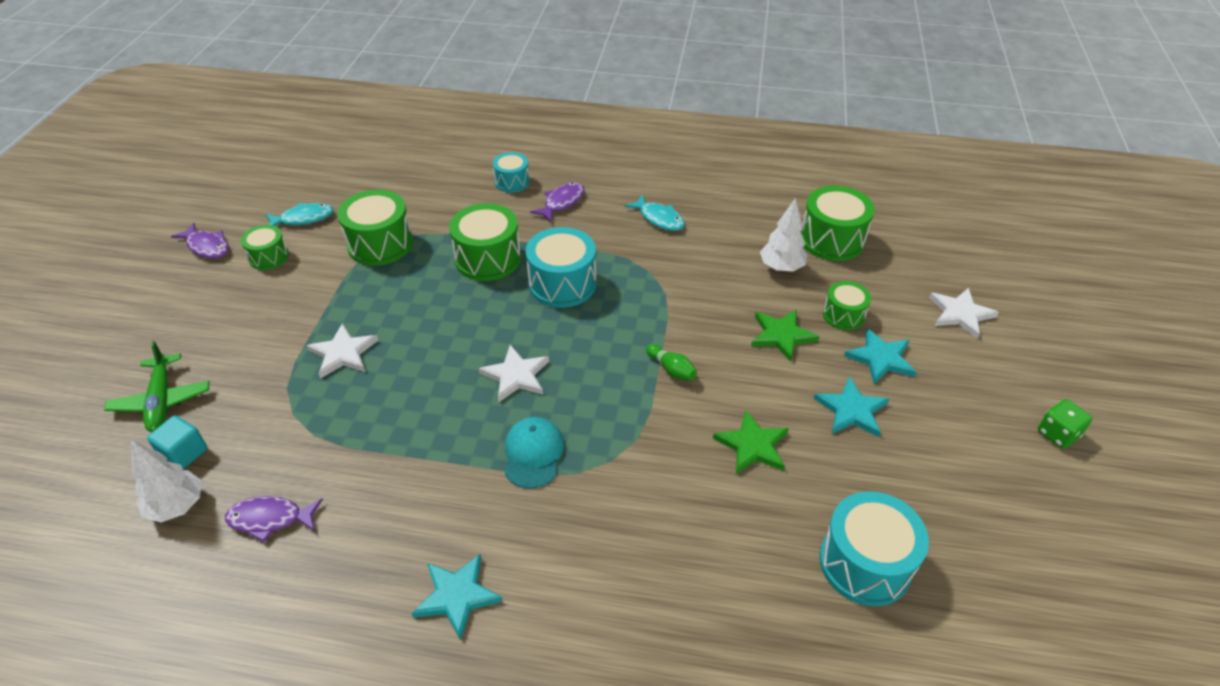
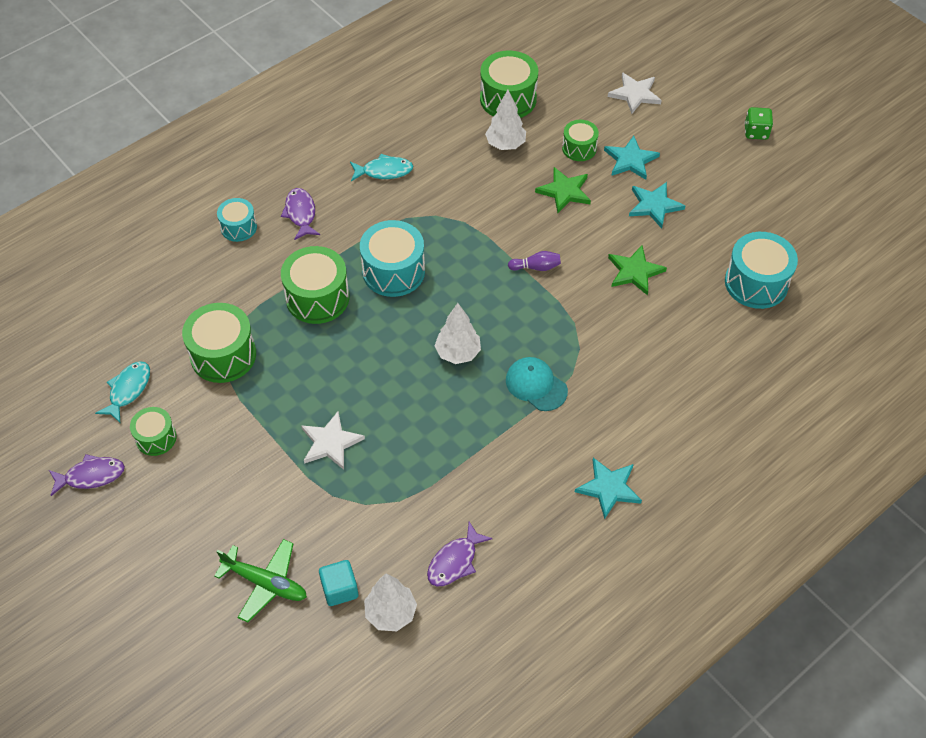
camera: 50 degrees left, 10 degrees up
white star [479,345,549,402] -> white tree [435,303,481,364]
green bowling pin [646,344,697,380] -> purple bowling pin [508,251,561,271]

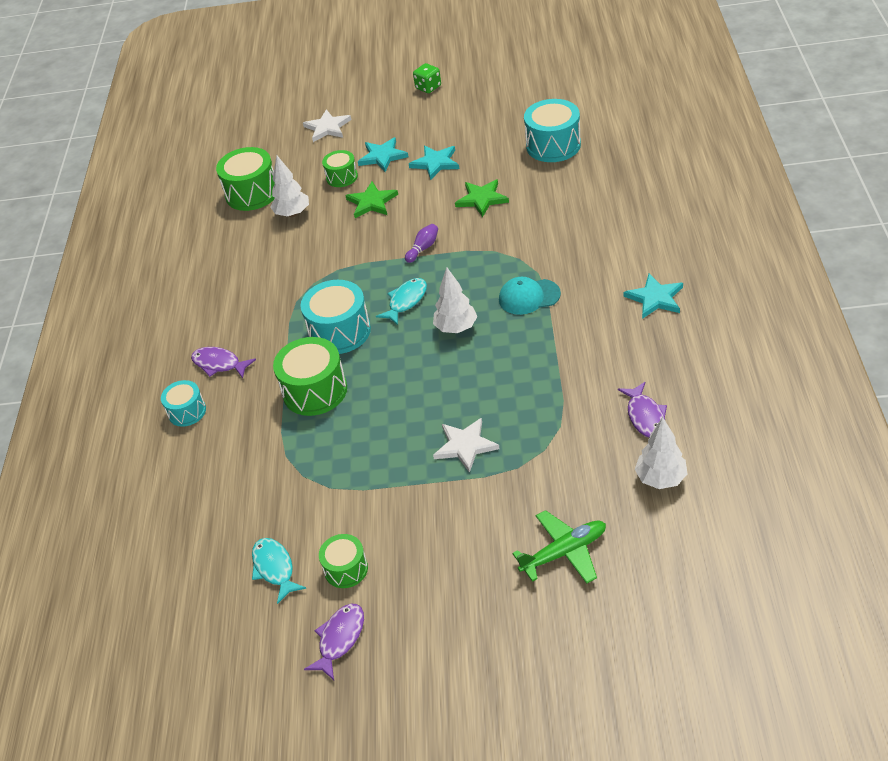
camera: 45 degrees left, 10 degrees down
green drum [182,303,256,383] -> none
turquoise cube [319,560,358,606] -> none
turquoise fish [350,154,413,181] -> turquoise fish moved to [376,278,427,325]

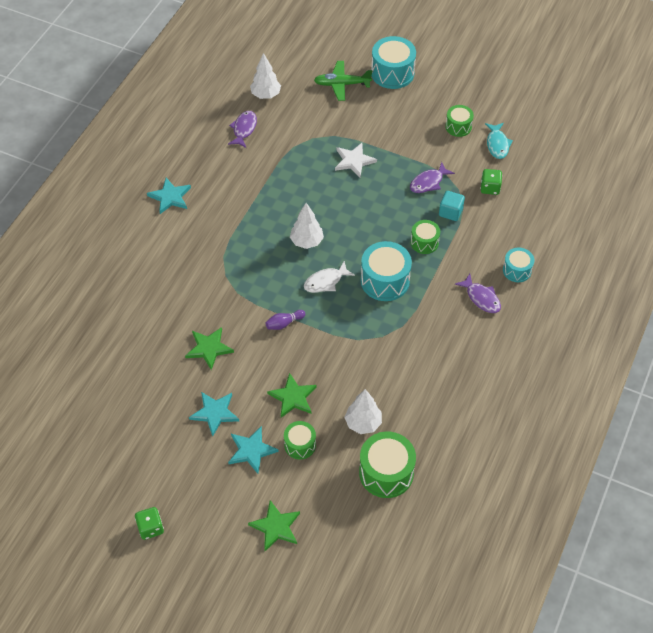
camera: 160 degrees left, 10 degrees up
green drum [273,337,347,416] -> green drum [411,220,440,254], size x0.59
white star [303,109,352,142] -> green star [248,500,300,551]
purple fish [304,604,364,680] -> purple fish moved to [410,162,455,193]
turquoise fish [376,278,427,325] -> white fish [304,261,355,293]
turquoise cap [499,277,561,315] -> none
turquoise drum [524,99,581,162] -> turquoise drum moved to [371,36,416,89]
none -> turquoise cube [439,191,465,221]
none -> green dice [480,169,502,195]

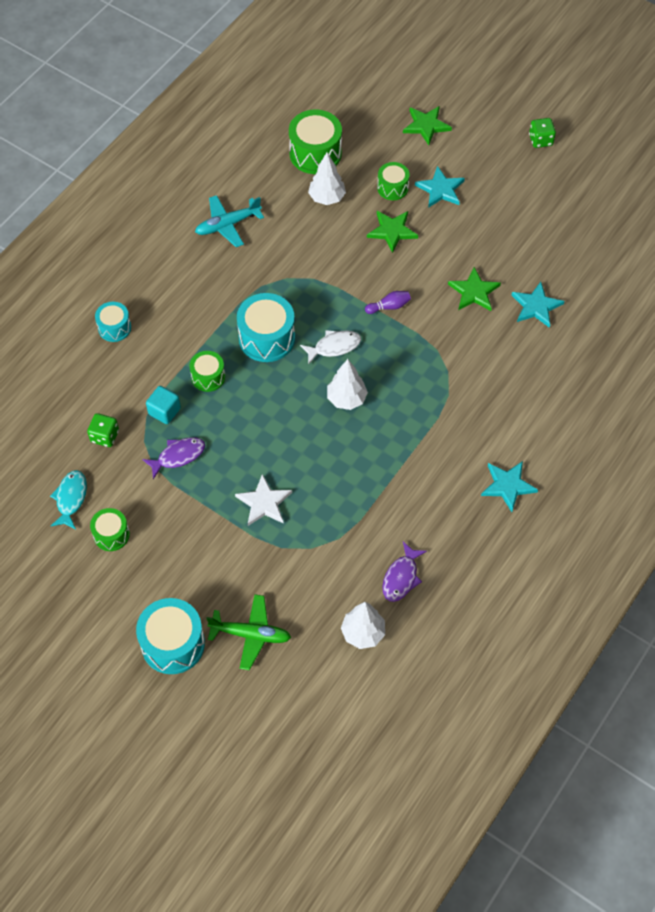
camera: 170 degrees left, 5 degrees up
turquoise star [189,392,239,436] -> turquoise star moved to [512,282,565,328]
purple fish [455,274,501,313] -> none
none -> turquoise plane [195,195,264,247]

